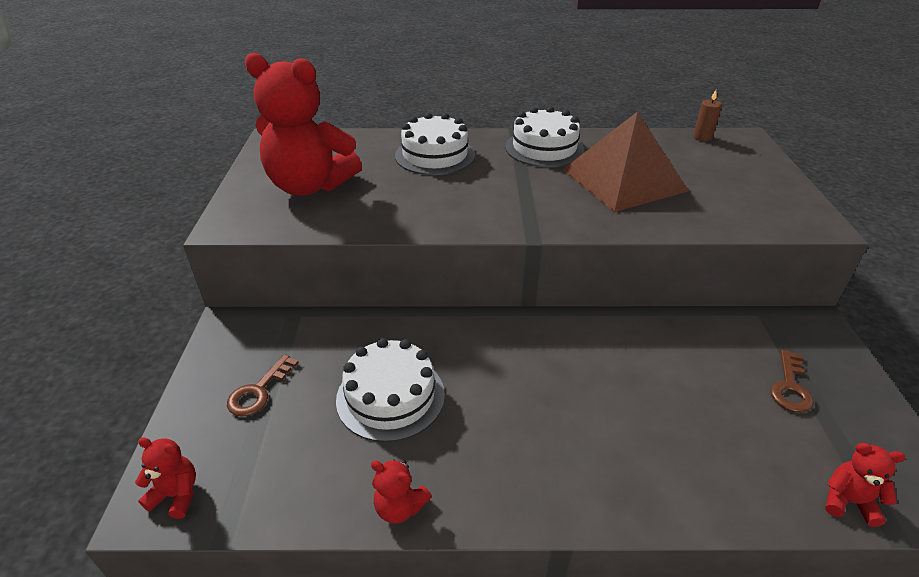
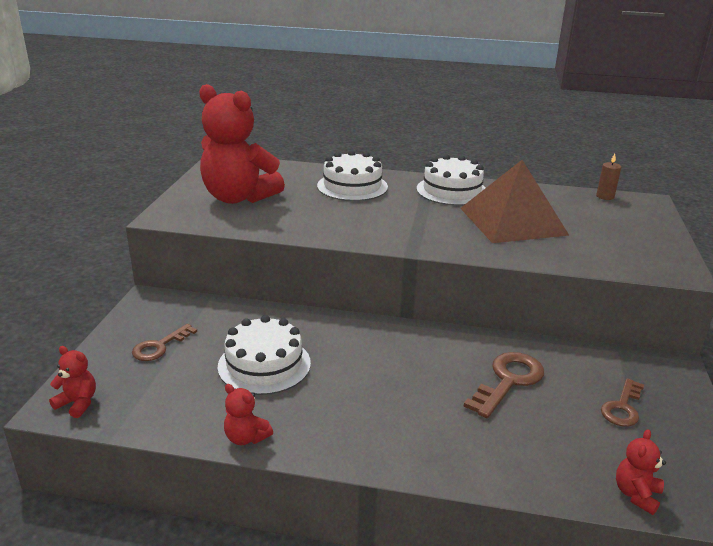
camera: 10 degrees right, 10 degrees down
red teddy bear [825,443,906,527] -> red teddy bear turned 90 degrees counterclockwise [616,429,666,515]
none -> brown key [463,352,544,418]

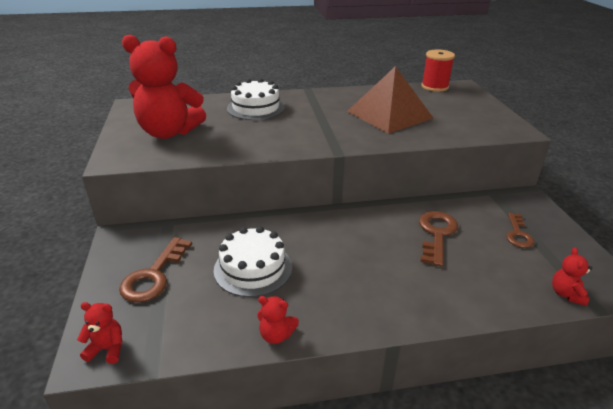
camera: 20 degrees left, 5 degrees up
brown key [132,324,197,361] -> brown key [119,237,192,303], size x1.51
white cake [417,154,486,206] -> none
brown candle [596,154,621,200] -> red spool [421,49,455,92]

